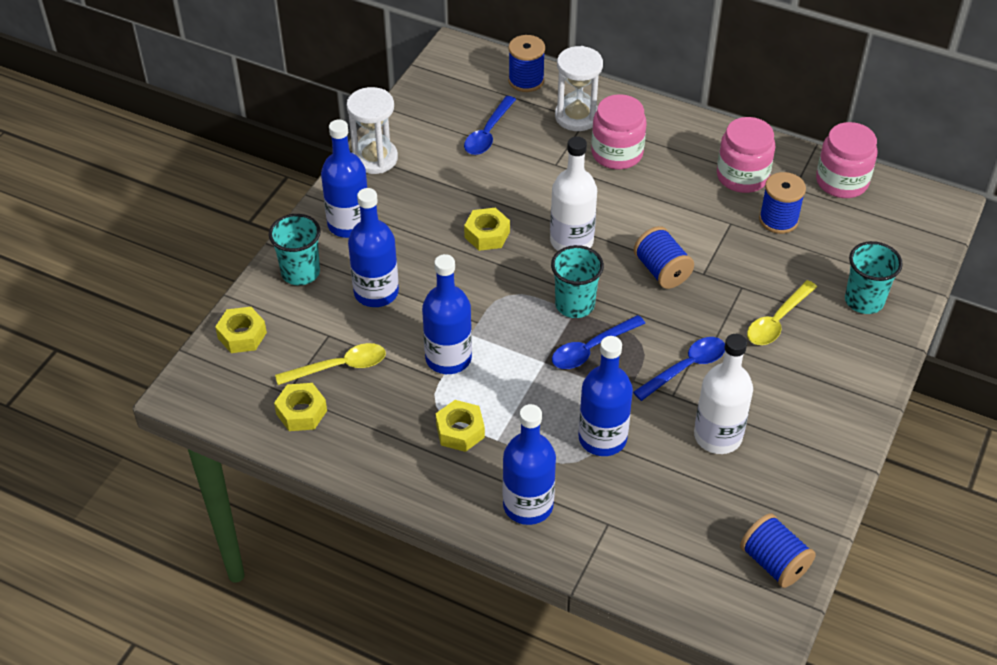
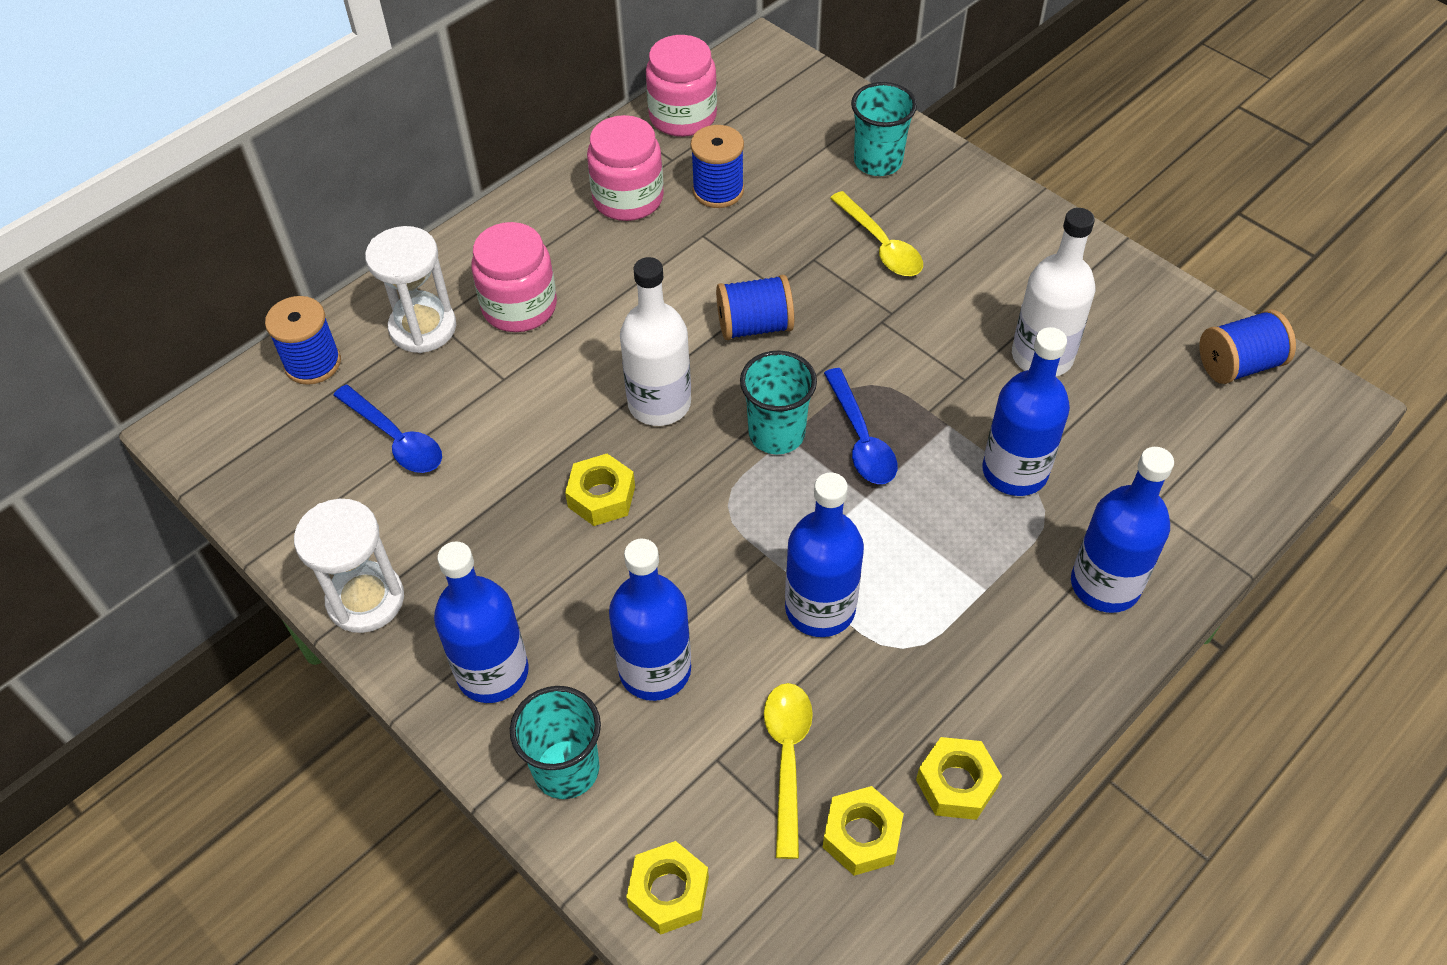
camera: 70 degrees left, 5 degrees up
yellow nut [436,400,485,452] -> yellow nut moved to [916,737,1002,820]
blue spoon [633,337,725,401] -> none

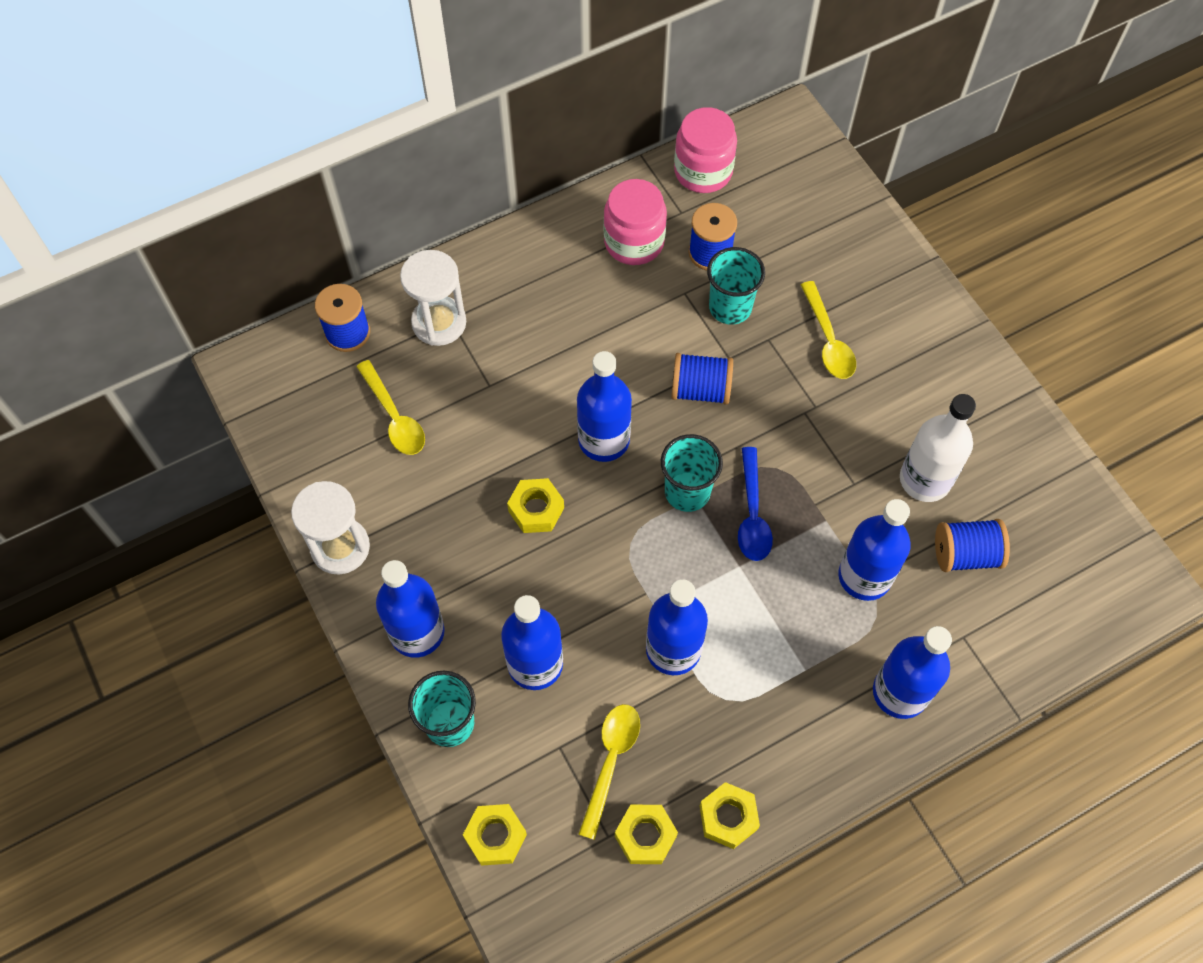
camera: 15 degrees right, 10 degrees up
blue spoon [333,385,442,473] -> yellow spoon [356,360,425,455]
pink jar [472,222,557,332] -> none
white bottle [620,257,691,426] -> blue bottle [577,351,632,462]
turquoise cup [851,82,917,176] -> turquoise cup moved to [707,247,765,325]
blue spool [1199,310,1296,384] -> blue spool moved to [935,519,1010,572]

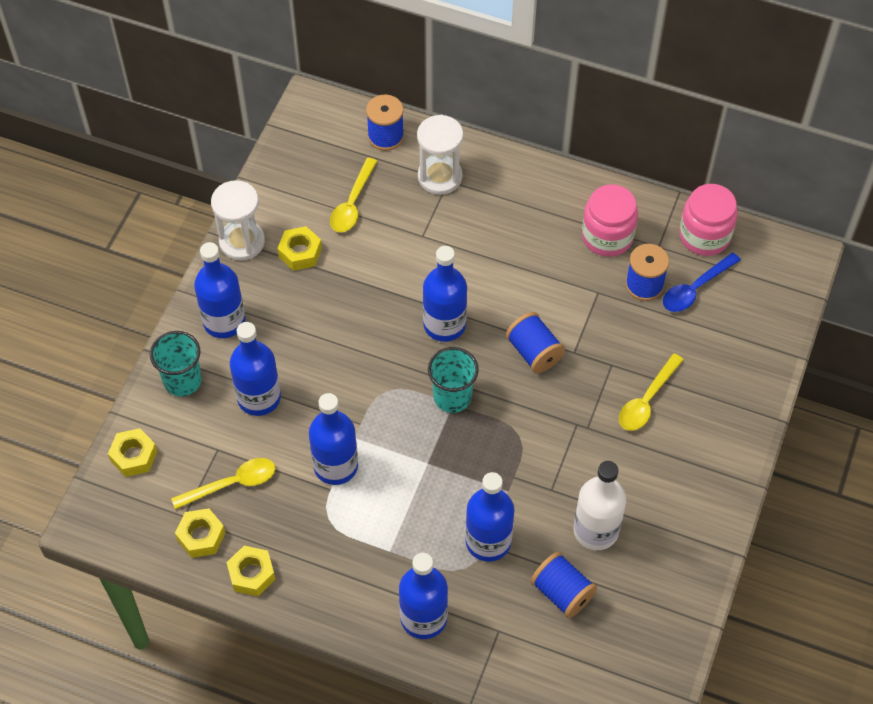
camera: 50 degrees right, 5 degrees down
yellow nut [507,478,564,533] -> yellow nut moved to [277,226,322,271]
turquoise cup [707,247,765,325] -> none
blue spoon [738,447,773,561] -> blue spoon moved to [663,252,741,312]

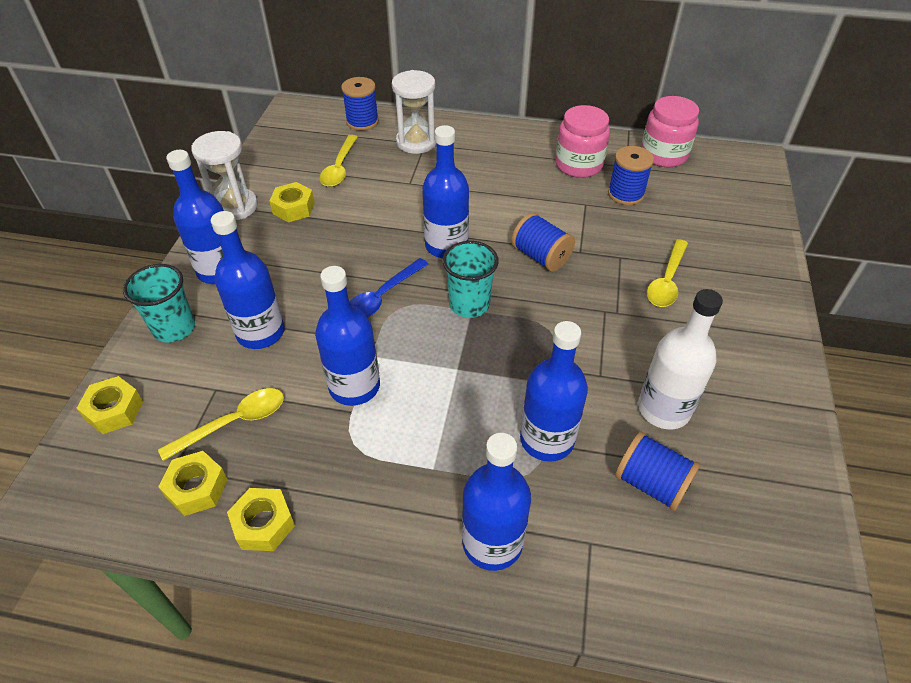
camera: 10 degrees left, 10 degrees down
blue spoon [663,252,741,312] -> blue spoon moved to [349,258,428,318]

